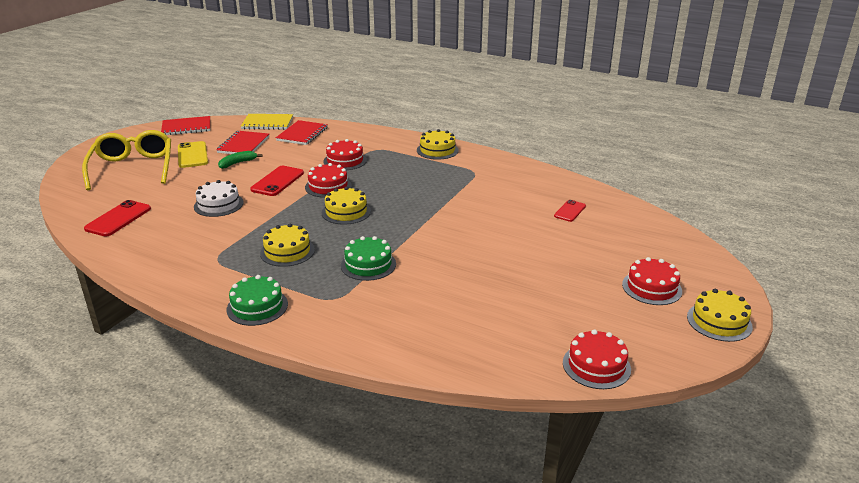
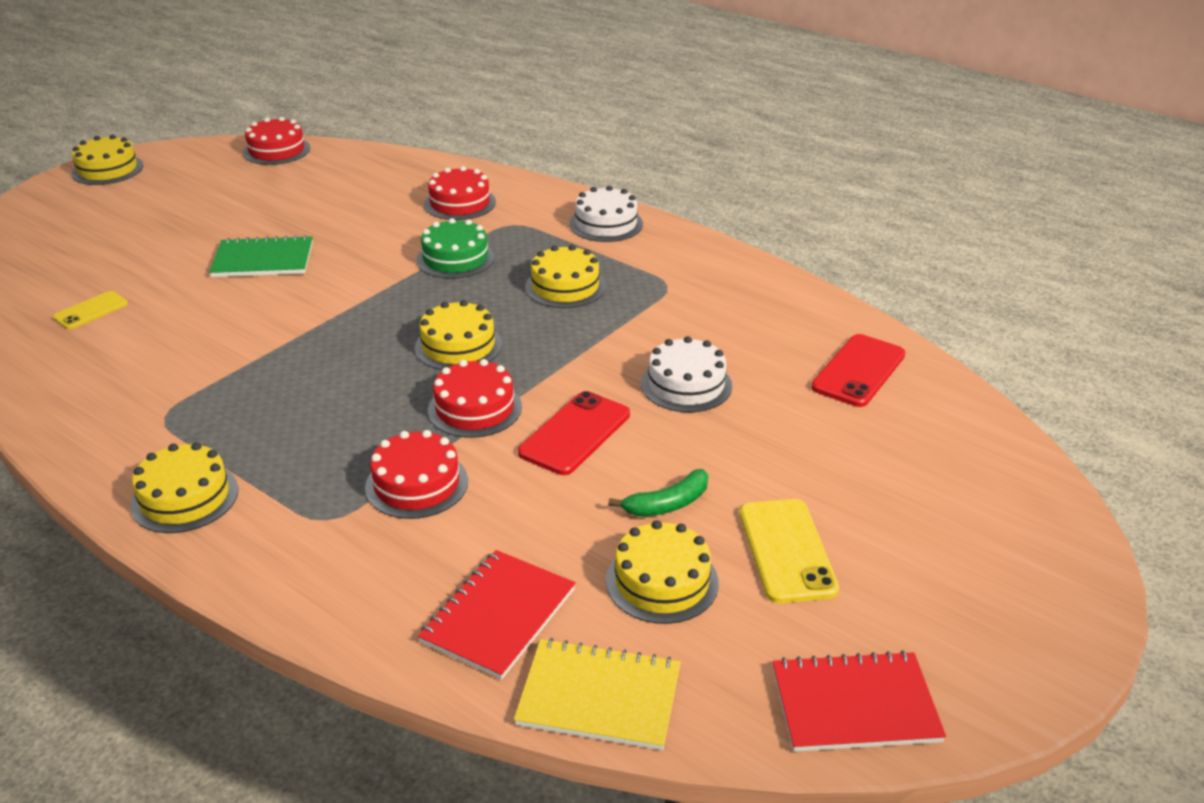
camera: 170 degrees left, 5 degrees up
yellow glasses [82,130,171,190] -> none
red notebook [216,131,269,154] -> yellow cake [606,520,719,624]
green cake [226,275,288,326] -> white cake [569,186,643,242]
red phone [554,200,586,222] -> yellow phone [53,291,128,329]
red cake [622,257,682,305] -> red cake moved to [424,166,496,220]
none -> green notebook [209,235,313,277]

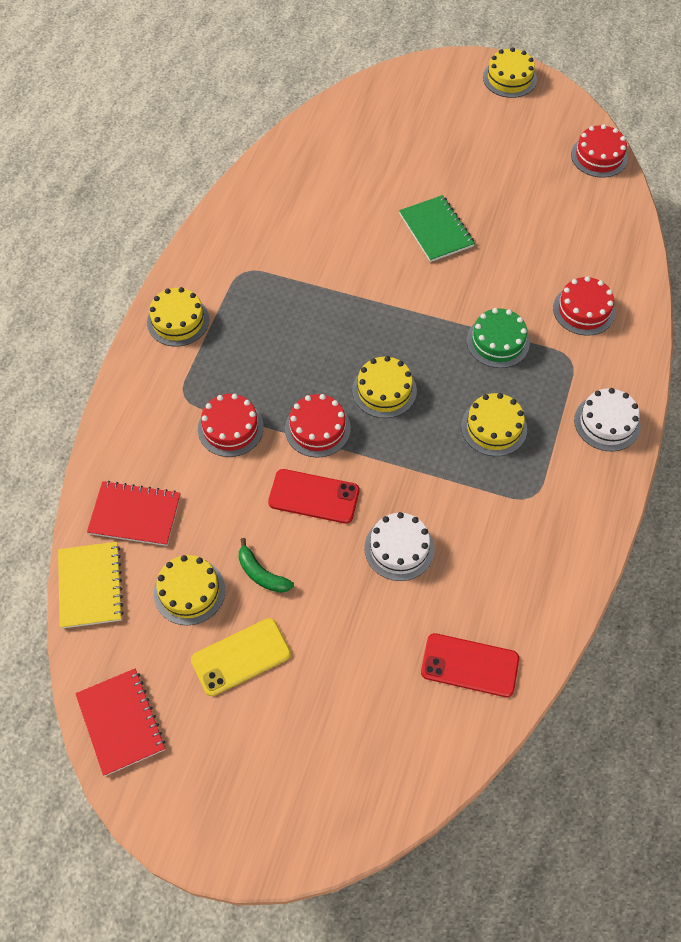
camera: 70 degrees right, 25 degrees up
yellow phone [53,291,128,329] -> none

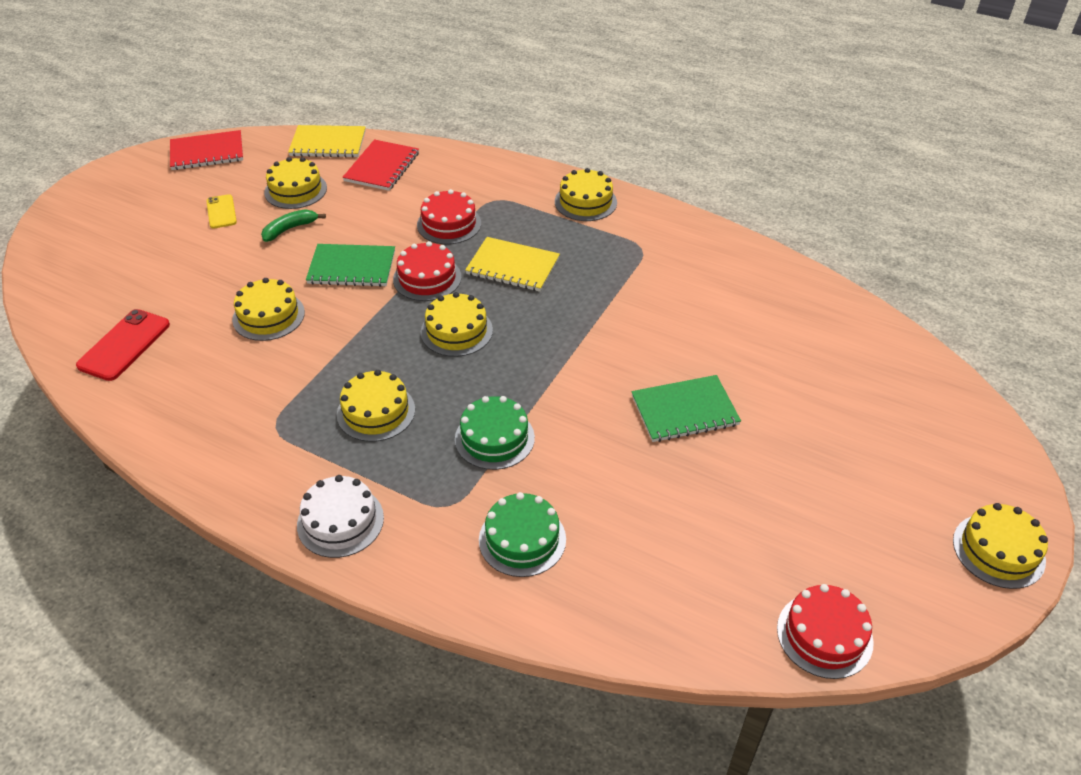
camera: 100 degrees right, 15 degrees down
yellow phone [191,618,291,696] -> yellow phone [206,194,237,229], size x0.63
red phone [268,469,359,524] -> green notebook [306,244,395,287]
white cake [364,512,434,581] -> yellow cake [232,278,305,341]
red cake [553,276,615,336] -> green cake [479,492,566,577]
none -> yellow notebook [465,237,560,292]

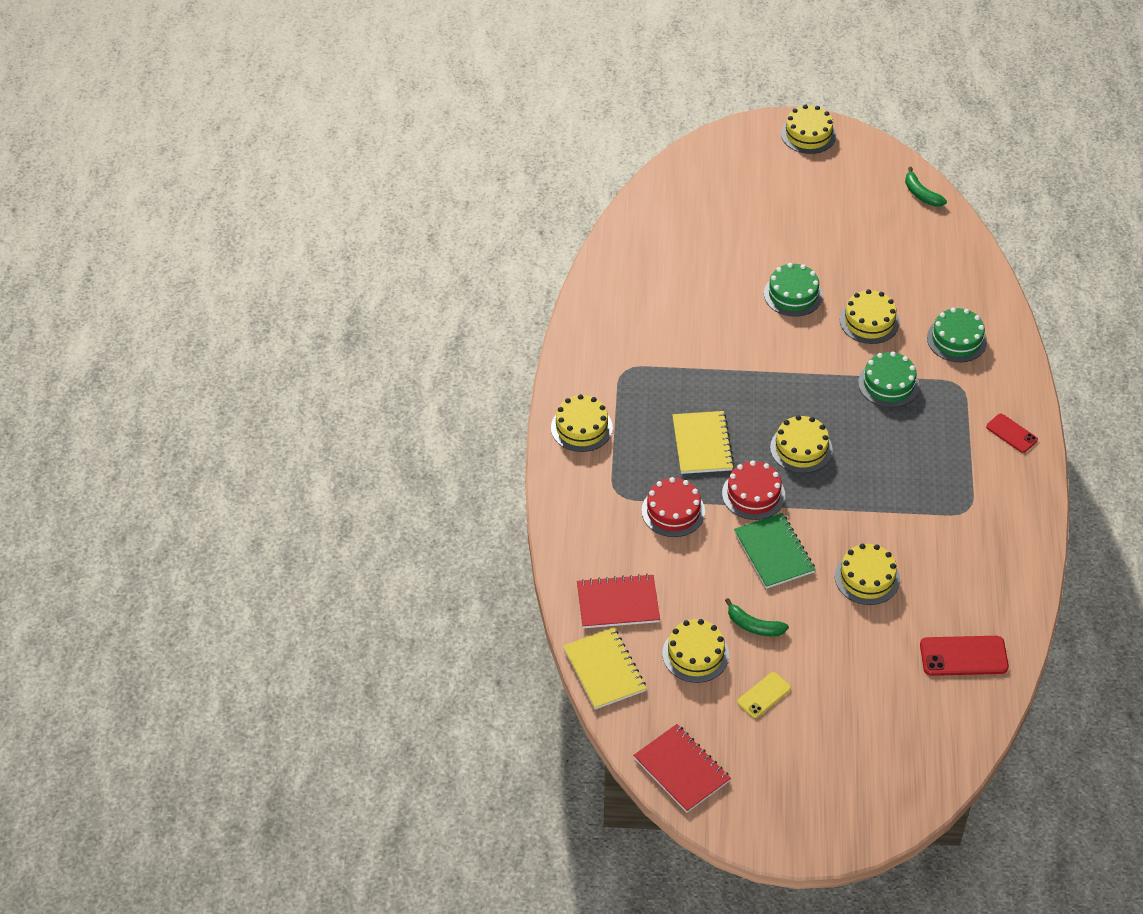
camera: 115 degrees left, 5 degrees up
white cake [297,475,384,558] -> red phone [986,414,1038,453]
yellow cake [337,370,415,442] -> yellow cake moved to [840,289,899,344]
green notebook [631,375,741,442] -> green cake [764,263,823,317]
red cake [777,584,874,679] -> green banana [905,167,947,206]

